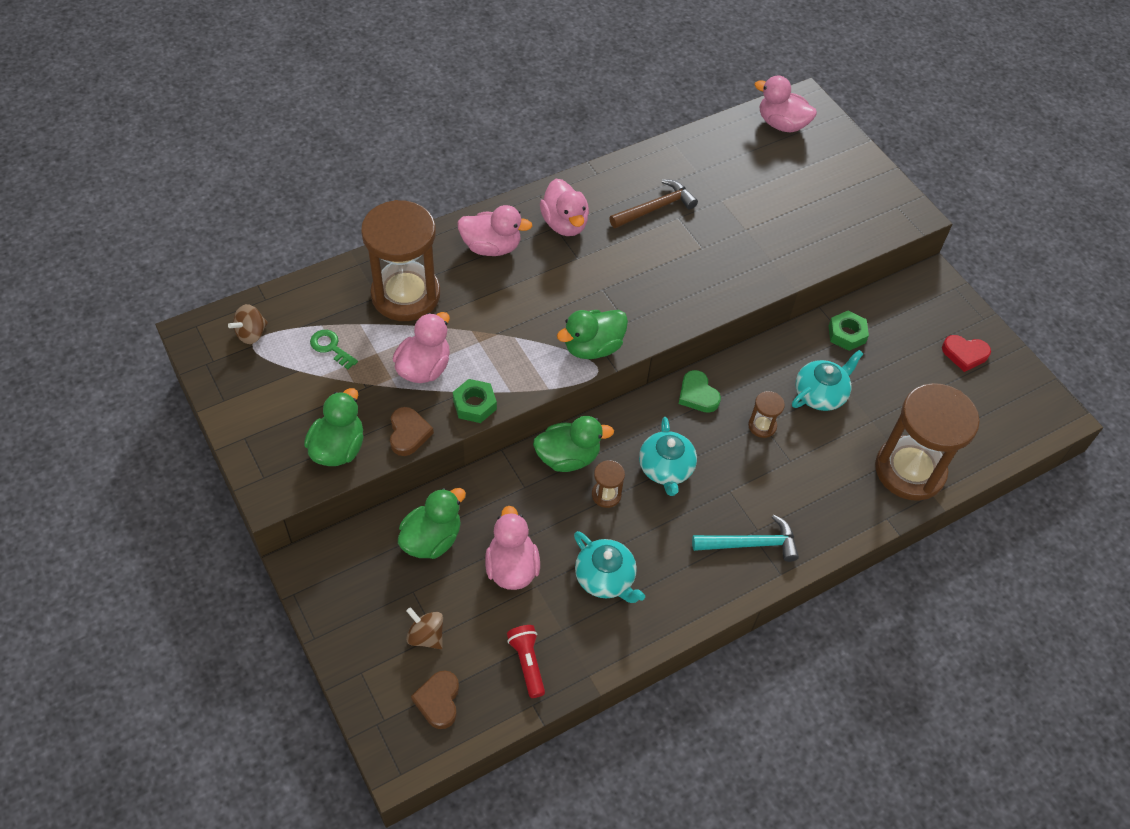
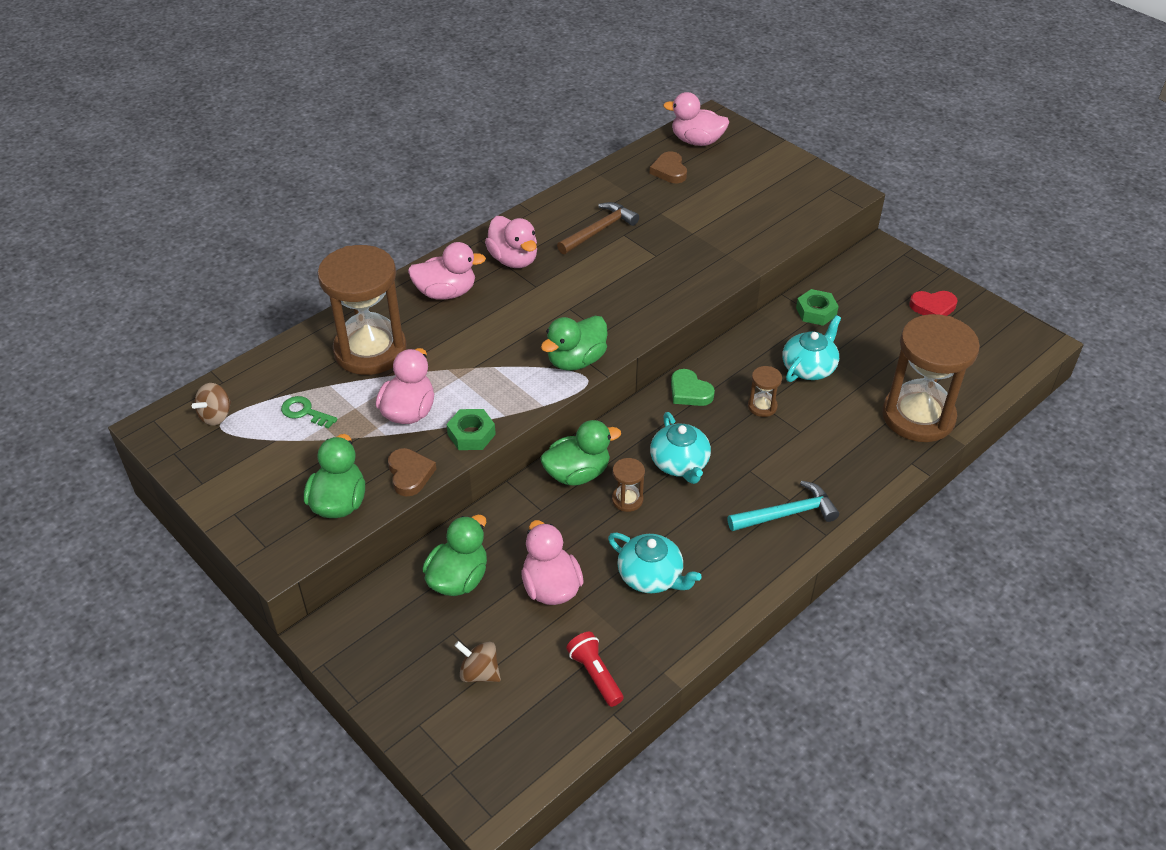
camera: 10 degrees left, 10 degrees down
brown heart [411,670,459,729] -> brown heart moved to [650,151,687,183]

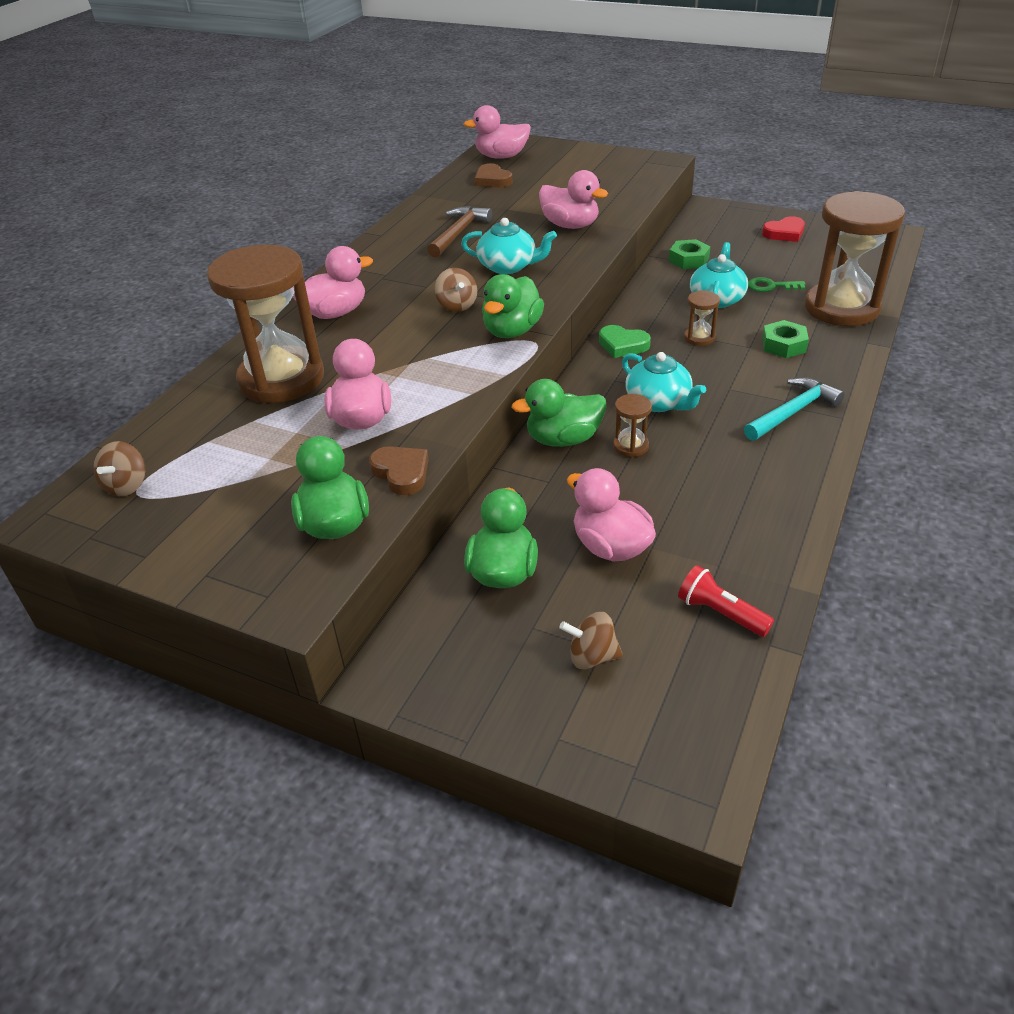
camera: 20 degrees left, 5 degrees down
green key [281,396,338,429] -> green key moved to [748,277,805,292]
green nut [446,409,496,450] -> green nut moved to [762,320,809,358]
pink duck [485,216,537,268] -> pink duck moved to [539,170,608,229]
green duck [540,420,621,485] -> green duck turned 150 degrees counterclockwise [512,379,606,447]
turquoise teapot [608,533,702,593] -> turquoise teapot moved to [461,218,557,274]
none -> brown spinning top [435,268,477,312]

